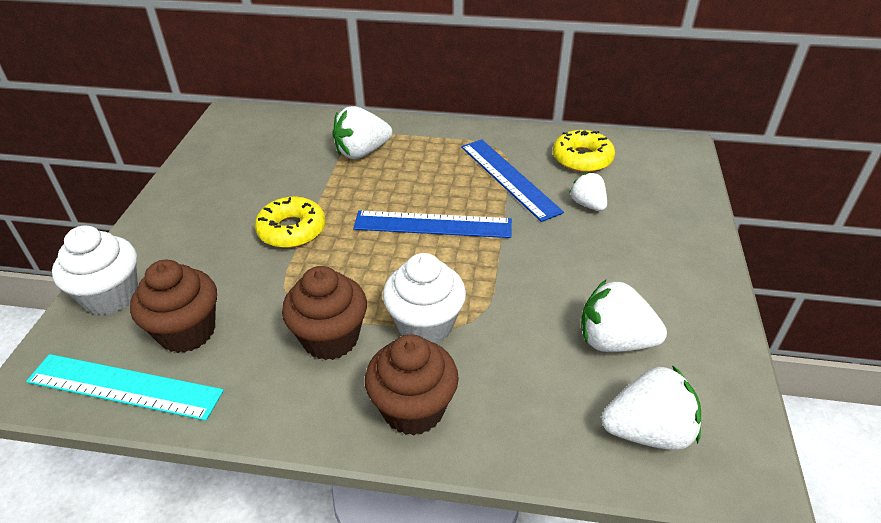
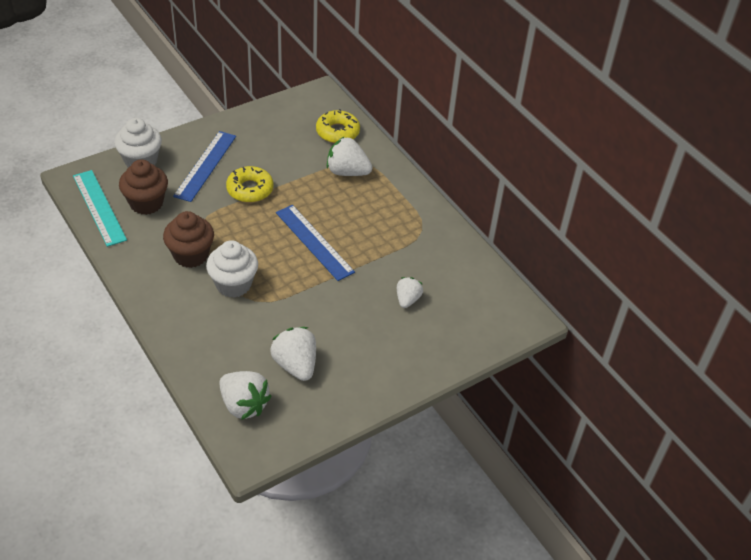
camera: 45 degrees right, 5 degrees up
brown cupcake [365,334,459,436] -> none
blue ruler [461,139,564,222] -> blue ruler moved to [173,131,236,202]
yellow donut [553,130,615,172] -> yellow donut moved to [316,109,360,143]

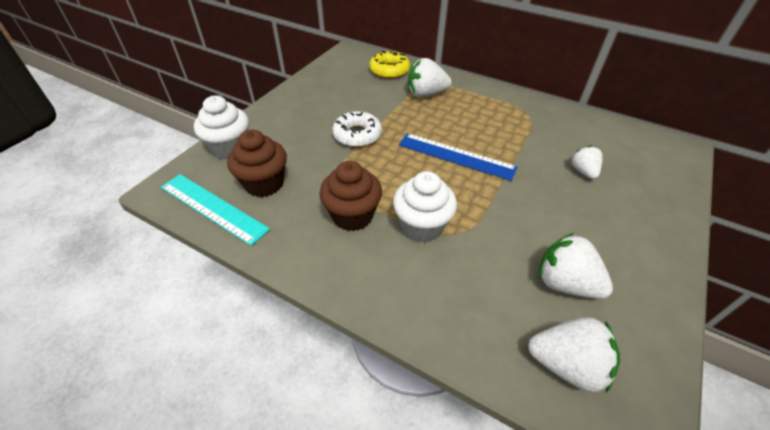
camera: 25 degrees left, 0 degrees up
blue ruler [173,131,236,202] -> none
yellow donut [226,166,273,203] -> white donut [333,111,382,147]

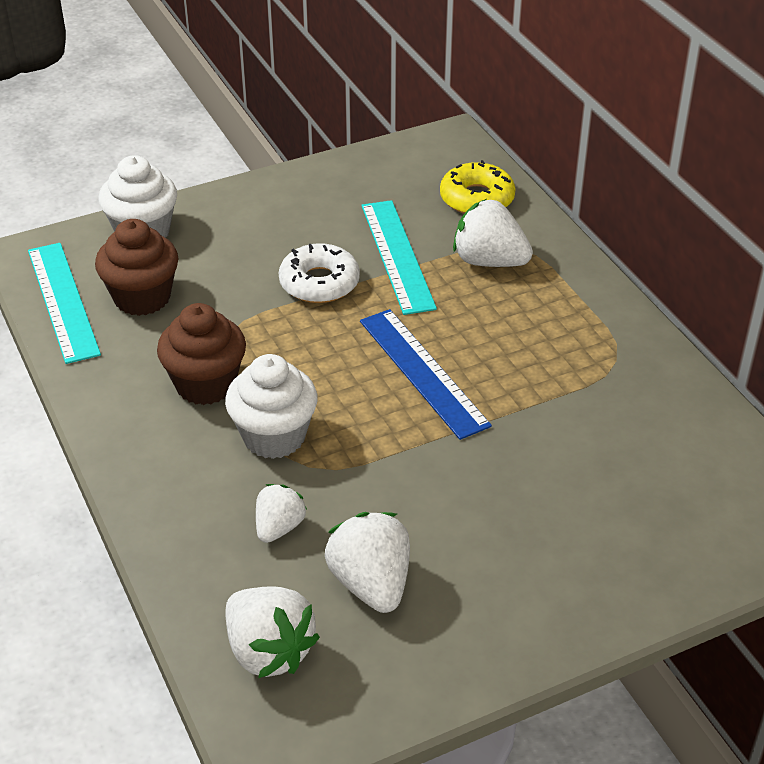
camera: 35 degrees right, 5 degrees down
white strawberry [571,146,603,179] -> white strawberry moved to [256,484,307,543]
none -> turquoise ruler [361,200,437,315]

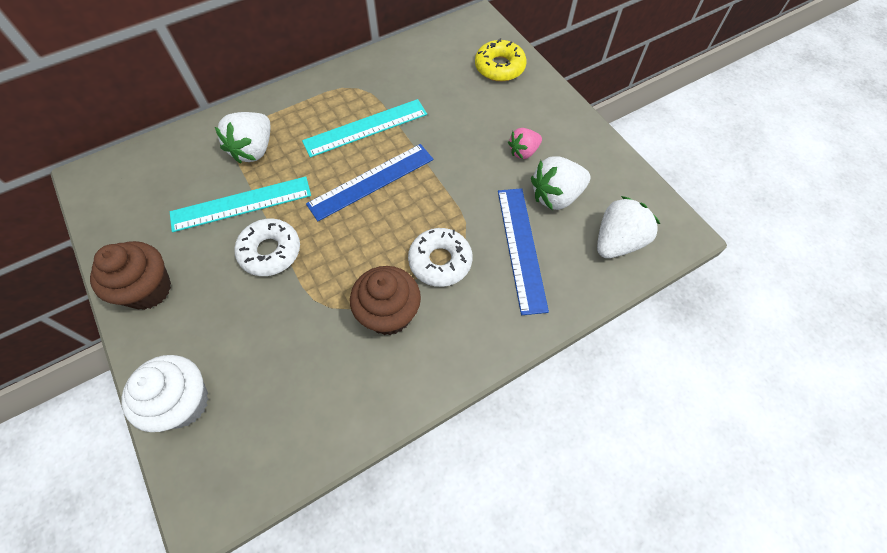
camera: 95 degrees left, 20 degrees up
turquoise ruler [28,243,101,364] -> turquoise ruler moved to [302,99,427,158]
brown cupcake [95,219,179,316] -> brown cupcake moved to [90,241,171,310]
white cupcake [225,354,318,459] -> white donut [408,228,473,287]
white strawberry [256,484,307,543] -> blue ruler [498,188,549,315]
yellow donut [440,160,515,214] -> yellow donut moved to [475,38,527,82]
none -> pink strawberry [508,128,542,159]

